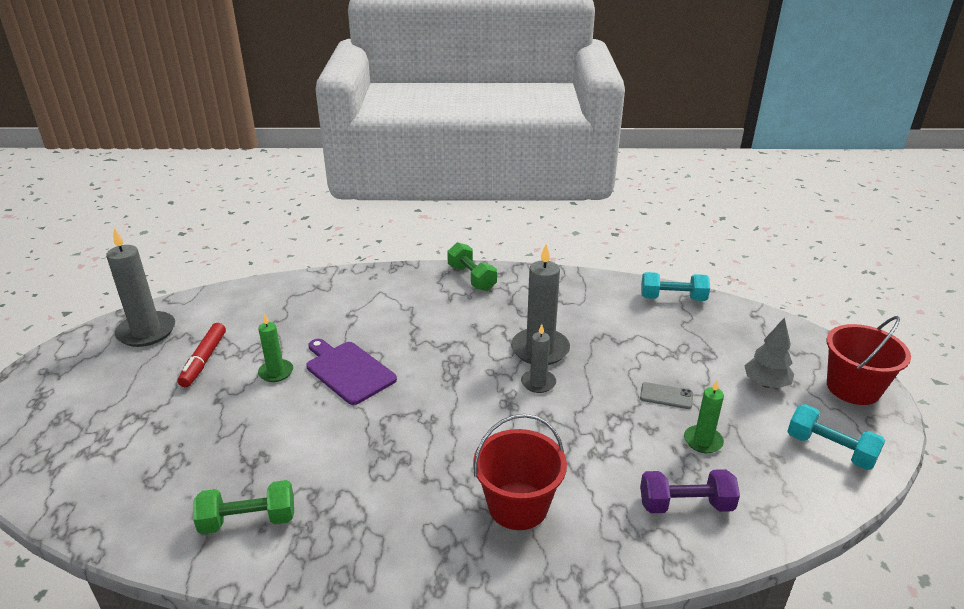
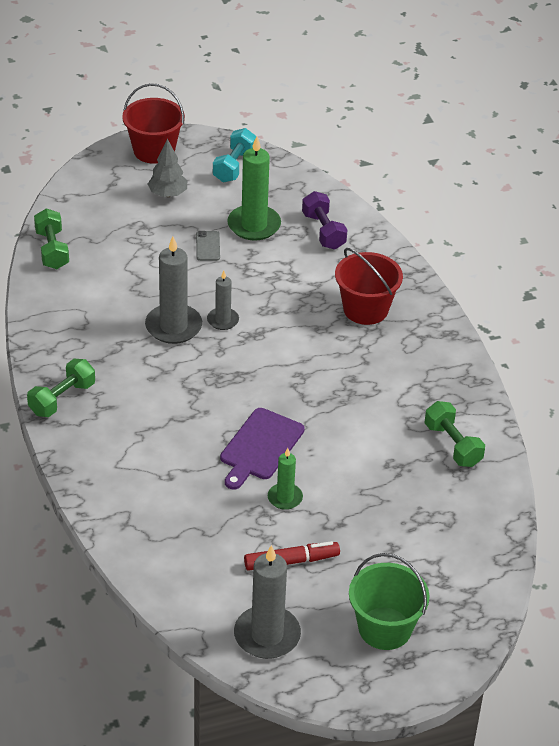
camera: 110 degrees left, 10 degrees up
turquoise dumbbell [641,272,710,301] -> green dumbbell [34,208,69,269]
green candle [684,380,724,453] -> green candle [227,136,281,241], size x1.77
none -> green bucket [349,553,430,650]

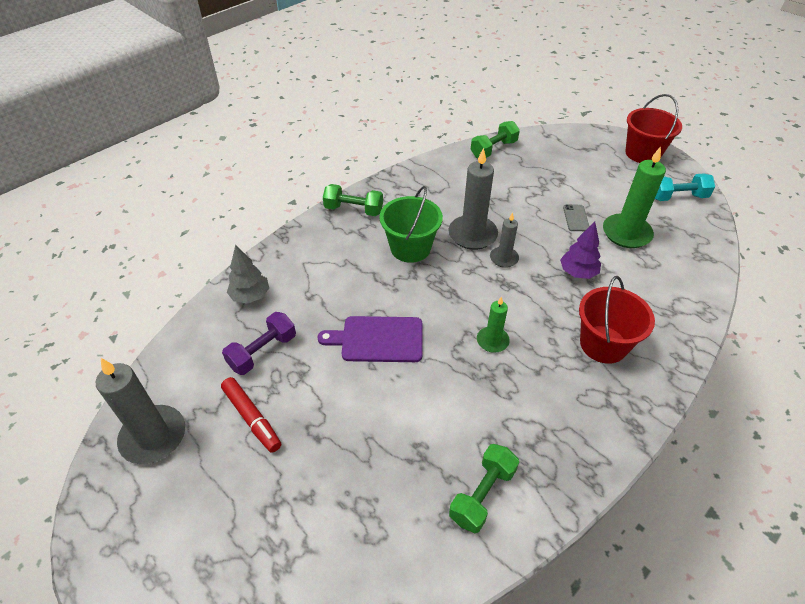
camera: 65 degrees right, 5 degrees up
grey tree [148,139,187,197] -> grey tree moved to [227,245,269,304]
grey phone [196,231,220,261] -> grey phone turned 60 degrees counterclockwise [563,204,589,231]
green candle [268,448,303,510] -> green candle moved to [477,297,510,353]
purple dumbbell [302,191,347,250] -> purple dumbbell moved to [222,312,296,375]
green bucket [349,553,430,650] -> green bucket moved to [379,186,443,263]
none -> purple tree [560,221,601,279]

